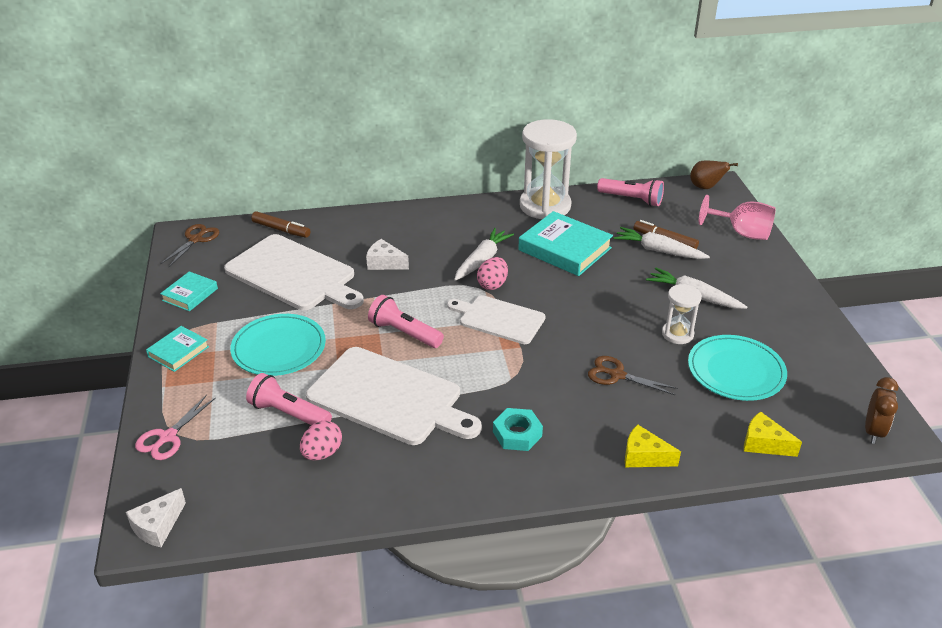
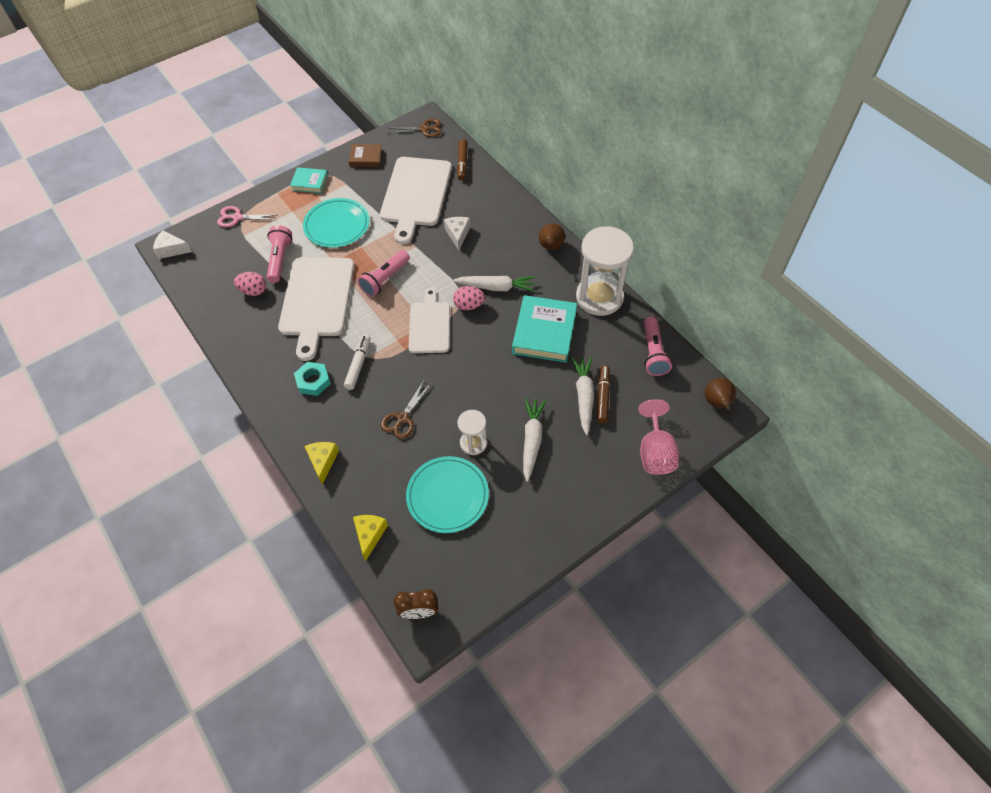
camera: 65 degrees right, 20 degrees up
turquoise book [160,271,218,311] -> brown book [348,144,382,167]
pink flashlight [368,295,444,348] -> pink flashlight turned 150 degrees counterclockwise [358,250,410,297]
brown scissors [588,356,678,395] -> brown scissors turned 150 degrees counterclockwise [380,381,432,439]
none -> white marker [344,335,371,390]
none -> brown pear [539,223,565,250]

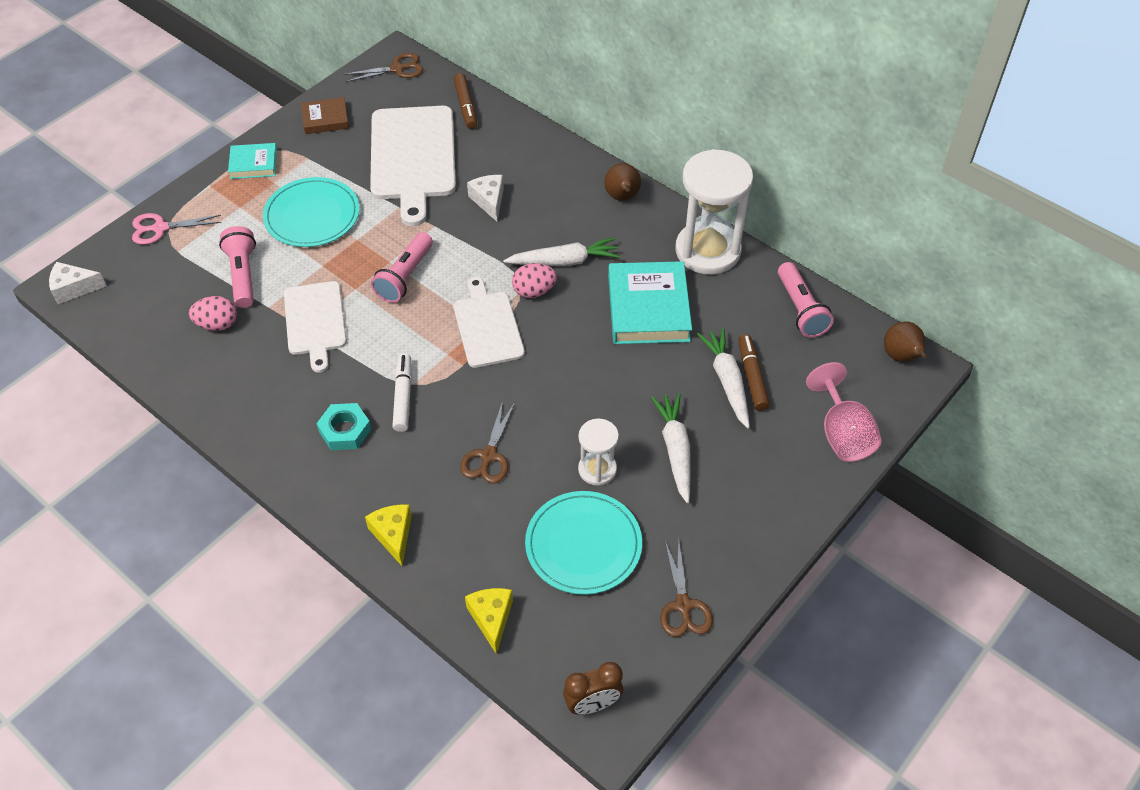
camera: 15 degrees left, 5 degrees down
white cutting board [278,257,354,361] -> white cutting board [284,281,347,372], size x0.61
none -> brown scissors [660,539,713,637]

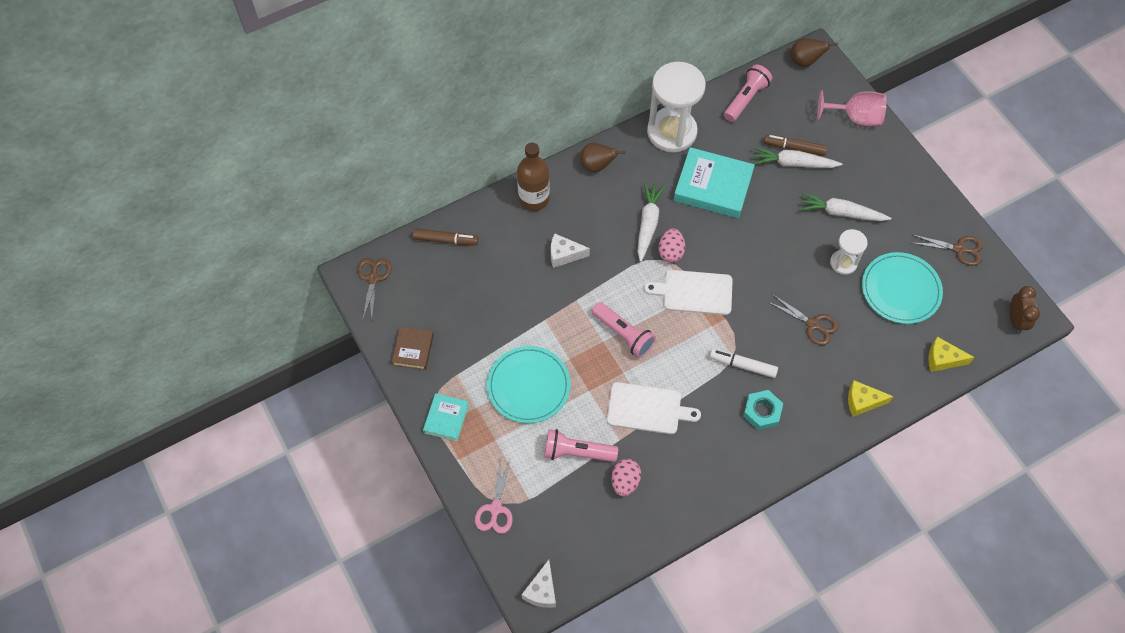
camera: 70 degrees left, 10 degrees up
white cutting board [370,106,456,226] -> none
pink flashlight [778,262,834,338] -> pink flashlight turned 60 degrees counterclockwise [724,64,772,122]
none -> brown bottle [517,143,550,211]

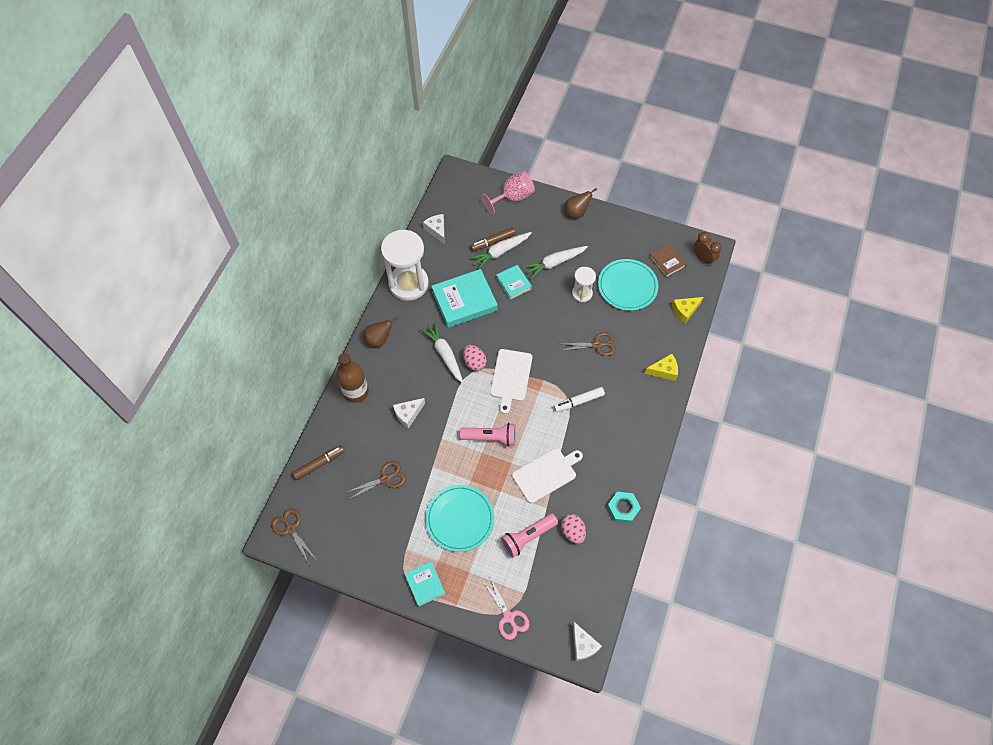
camera: 40 degrees left, 0 degrees up
brown book [392,327,434,370] -> brown book moved to [649,244,687,278]
white cutting board [644,270,733,315] -> white cutting board turned 45 degrees counterclockwise [490,349,532,414]
pink flashlight [724,64,772,122] -> white cheese [423,214,445,245]
turquoise nut [743,390,783,430] -> turquoise nut moved to [607,492,641,523]
brown pear [790,38,838,67] -> brown pear moved to [564,188,597,219]
yellow cheese [848,380,894,417] -> yellow cheese turned 150 degrees counterclockwise [645,354,678,381]
brown scissors [911,234,983,266] -> brown scissors moved to [345,461,406,500]
none -> turquoise book [496,265,532,300]

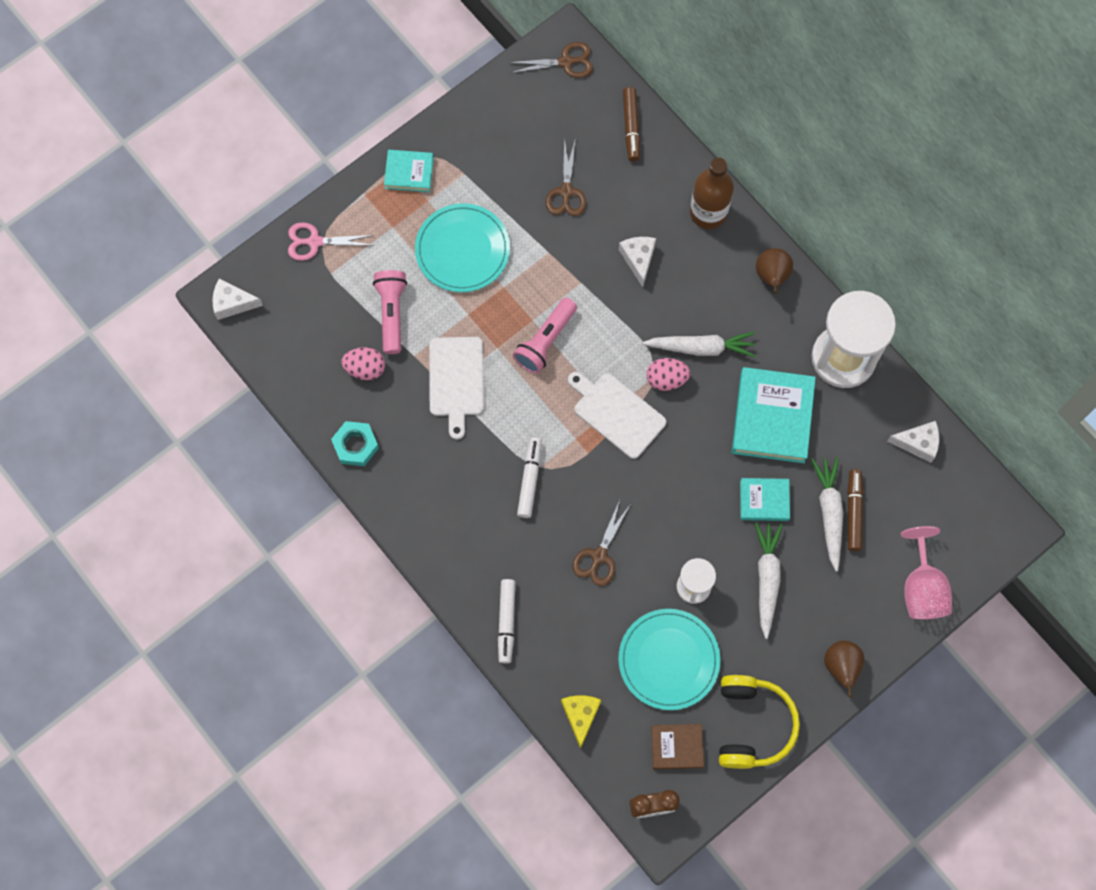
camera: 120 degrees right, 10 degrees up
yellow cheese [645,354,678,381] -> white marker [498,579,515,663]
none -> yellow headphones [719,675,800,769]

